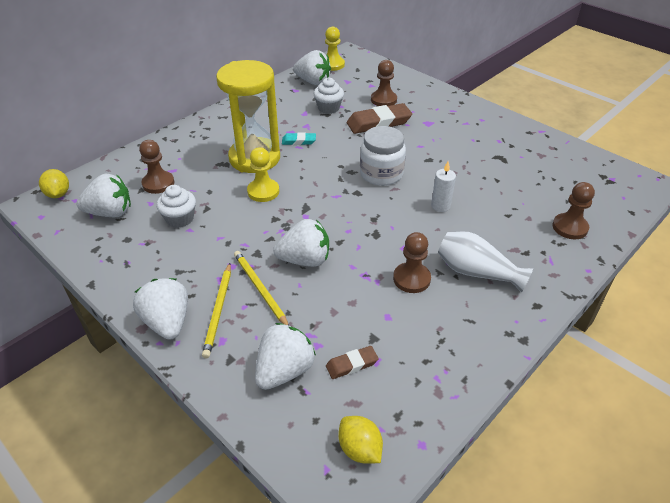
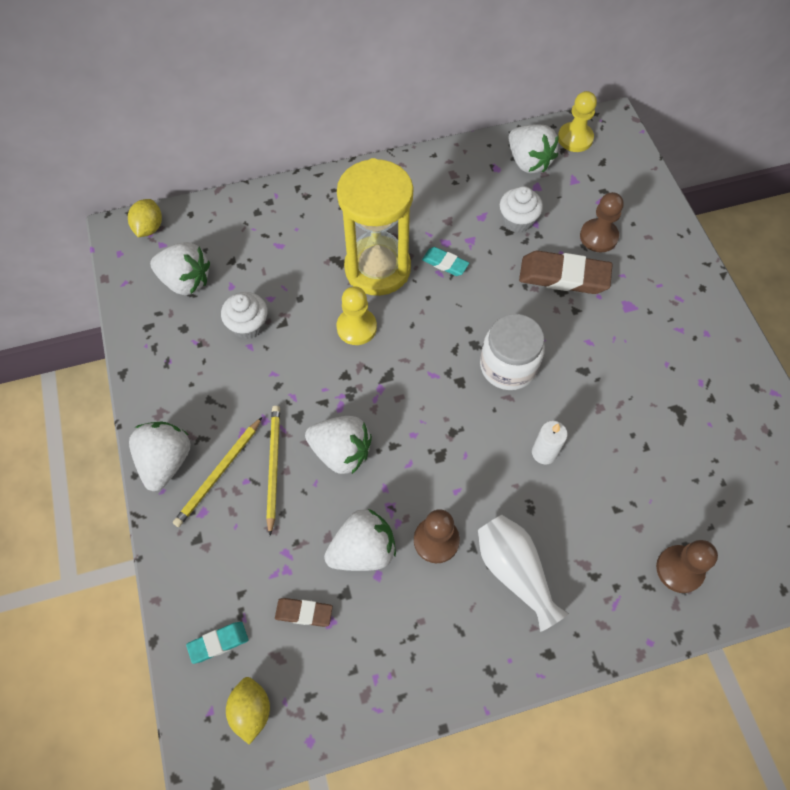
camera: 30 degrees right, 20 degrees up
brown pawn [139,140,174,194] -> none
white strawberry [255,323,316,390] -> white strawberry moved to [324,509,396,571]
none -> turquoise eraser [186,622,248,664]

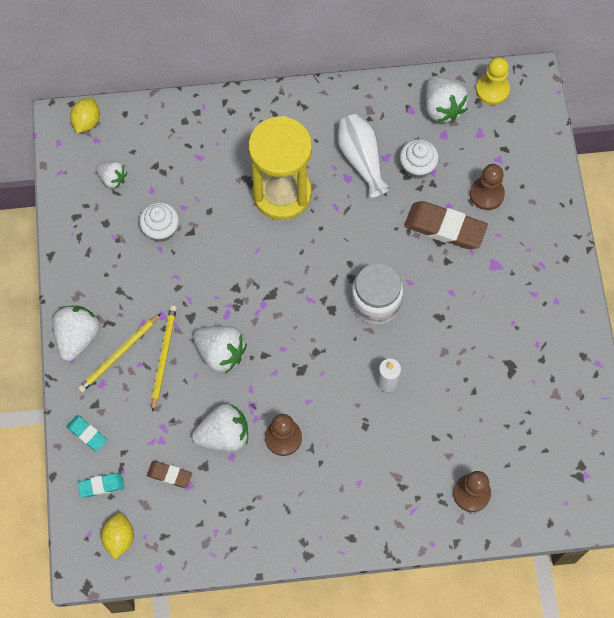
camera: 10 degrees right, 5 degrees up
white strawberry [150,242,210,295] -> white strawberry [96,161,127,189], size x0.61
yellow pawn [336,286,377,345] -> none
turquoise eraser [422,247,469,276] -> turquoise eraser moved to [66,415,107,451]
white vase [478,515,569,632] -> white vase moved to [338,114,391,198]

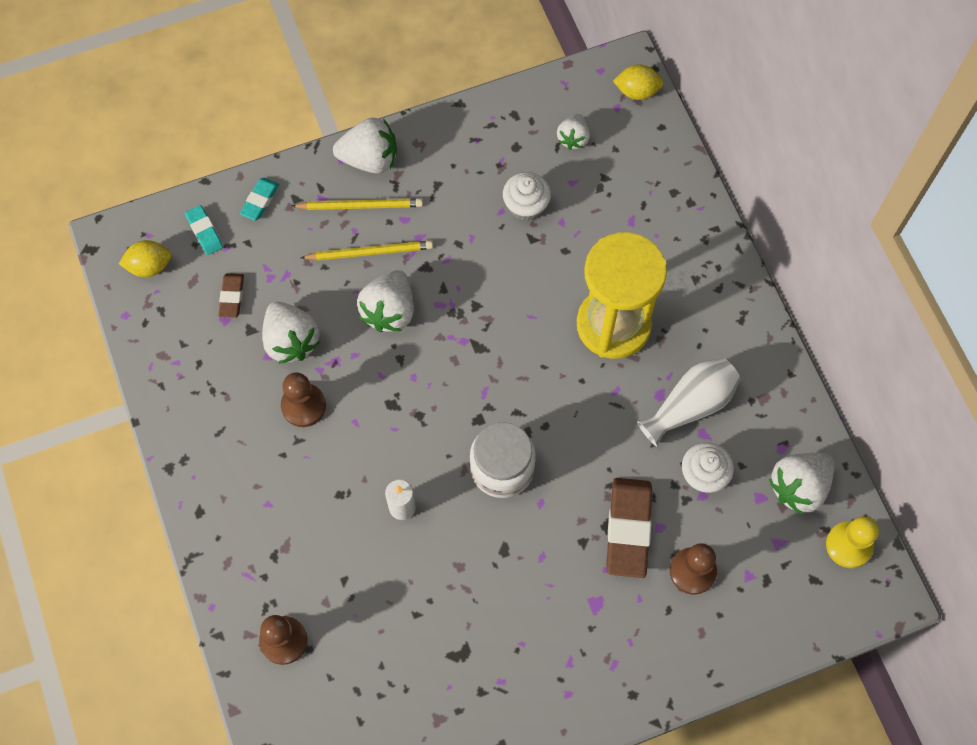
camera: 75 degrees right, 0 degrees up
yellow pencil [78,313,161,393] -> yellow pencil turned 150 degrees clockwise [292,199,423,210]

